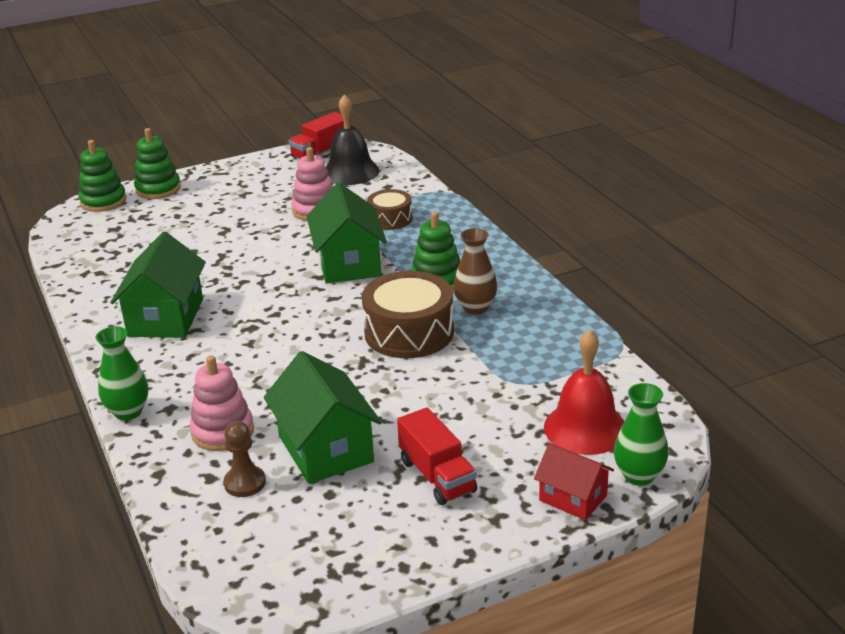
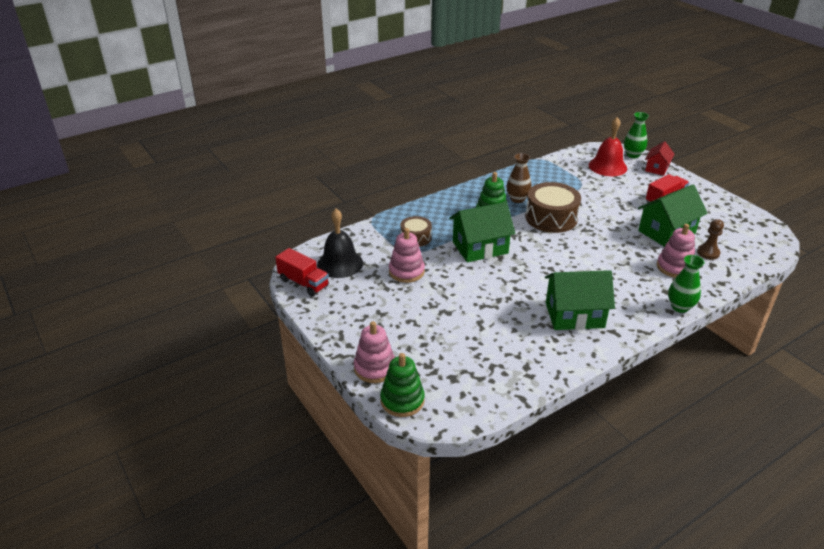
camera: 100 degrees left, 5 degrees up
green stacking toy [134,128,181,199] -> pink stacking toy [354,321,395,383]

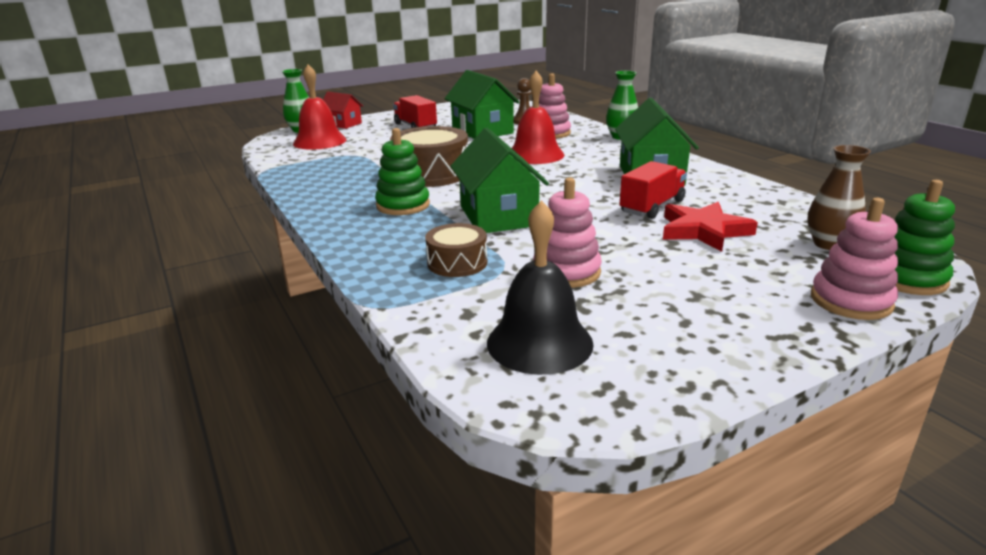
camera: 85 degrees left, 10 degrees down
red truck [275,248,329,296] -> red truck moved to [620,161,687,219]
brown vase [507,153,532,203] -> brown vase moved to [807,145,871,250]
none -> red bell [512,71,564,164]
none -> red star [663,202,758,252]

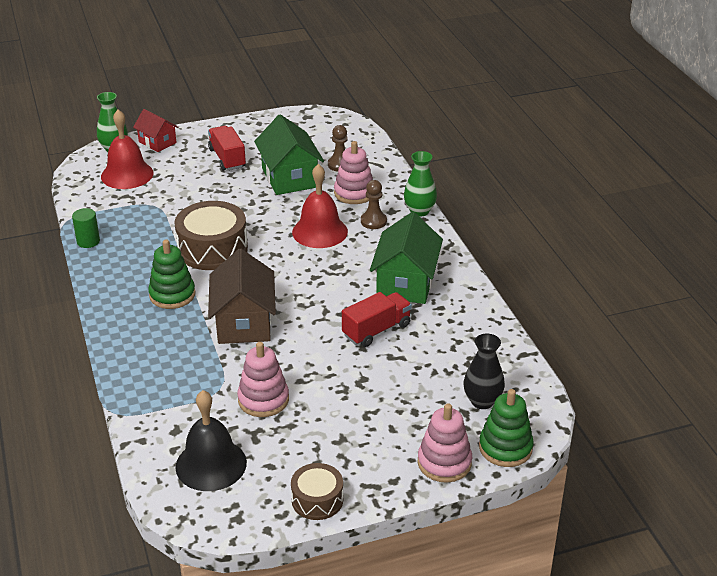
camera: 10 degrees right, 10 degrees up
brown drum [425,223,487,277] -> brown drum moved to [291,463,343,520]
green house [450,128,549,233] -> brown house [208,249,276,344]
red star [663,202,758,252] -> none
brown vase [807,145,871,250] -> black vase [464,333,505,409]
none -> green cylinder [72,208,100,248]
none -> brown pawn [361,180,387,229]

